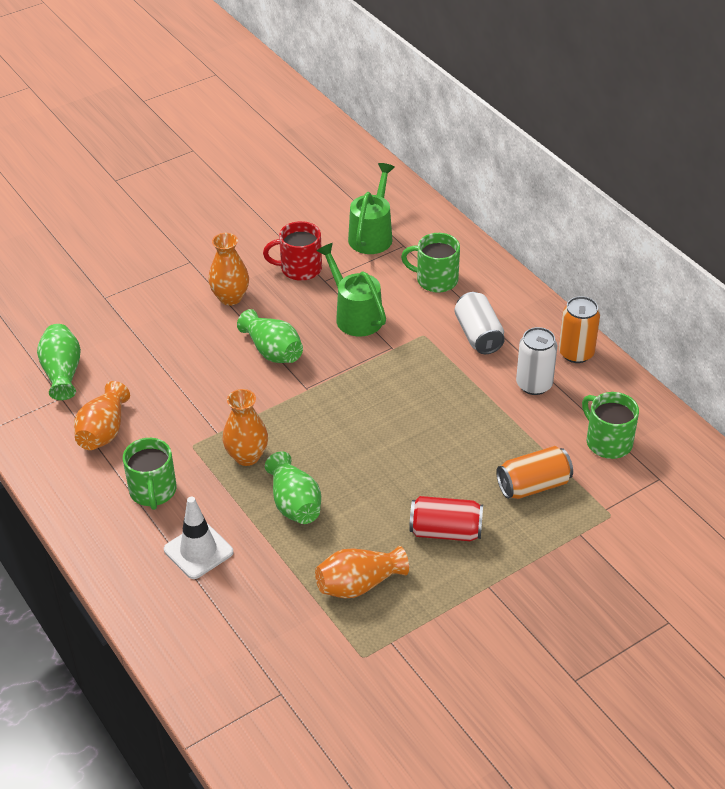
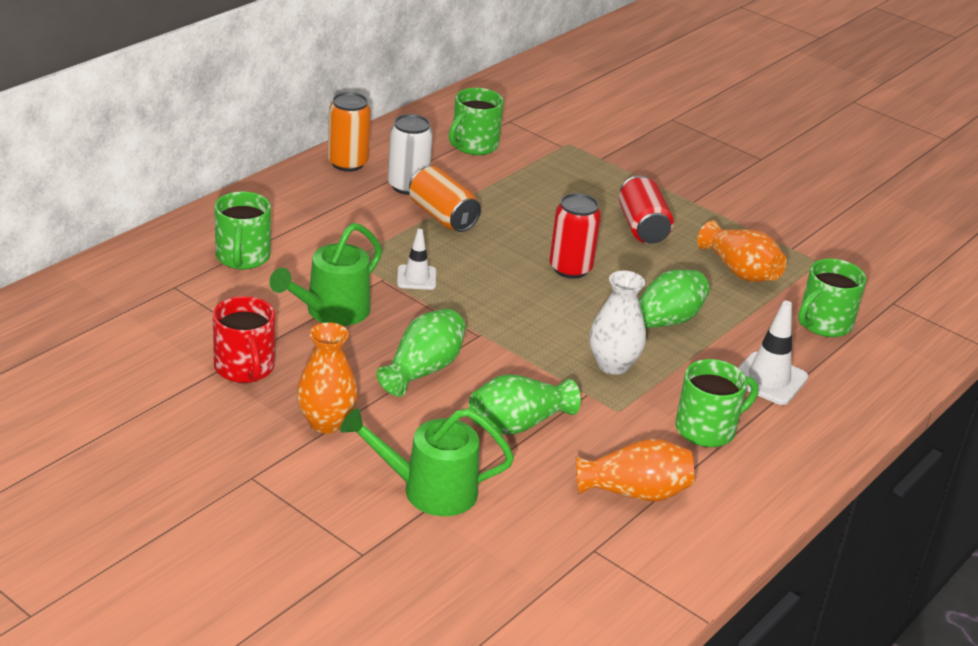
camera: 110 degrees left, 10 degrees down
green vase [37,324,81,400] -> green vase moved to [469,374,581,435]
orange vase [223,389,268,466] -> white vase [589,271,646,375]
green watering can [348,163,395,254] -> green watering can moved to [340,408,514,516]
white can [454,292,505,354] -> none
orange can [496,446,573,499] -> orange can moved to [409,166,481,232]
none -> white traffic cone [397,229,436,290]
none -> red can [549,193,601,279]
none -> green mug [798,259,866,337]

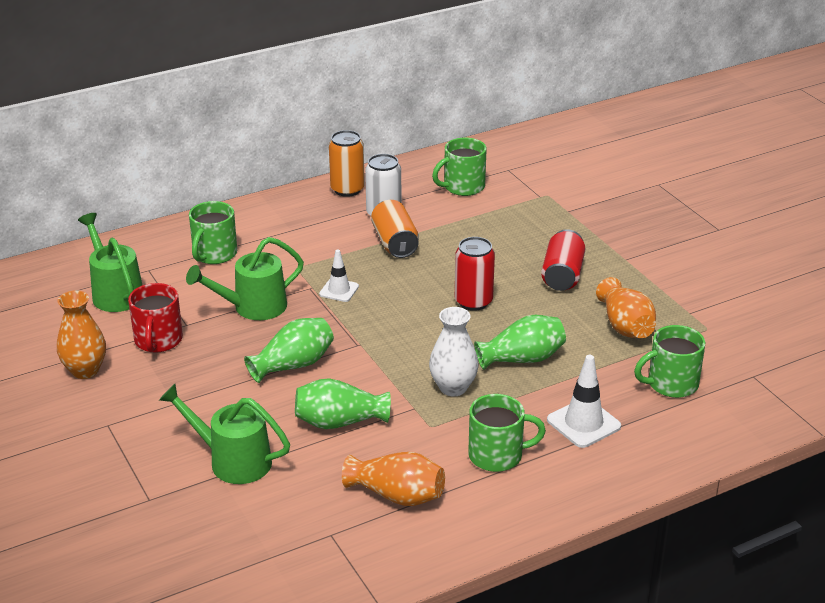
camera: 25 degrees right, 0 degrees up
orange vase [296,322,358,433] -> orange vase moved to [57,290,106,379]
none -> green watering can [78,213,142,312]

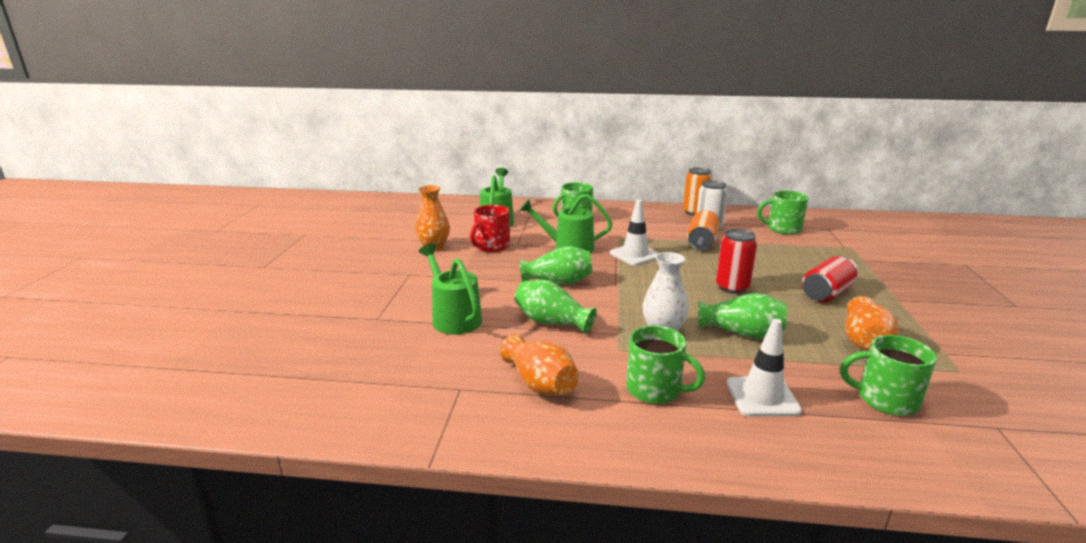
camera: 35 degrees right, 10 degrees down
white traffic cone [319,250,359,302] -> white traffic cone [610,199,659,266], size x1.55

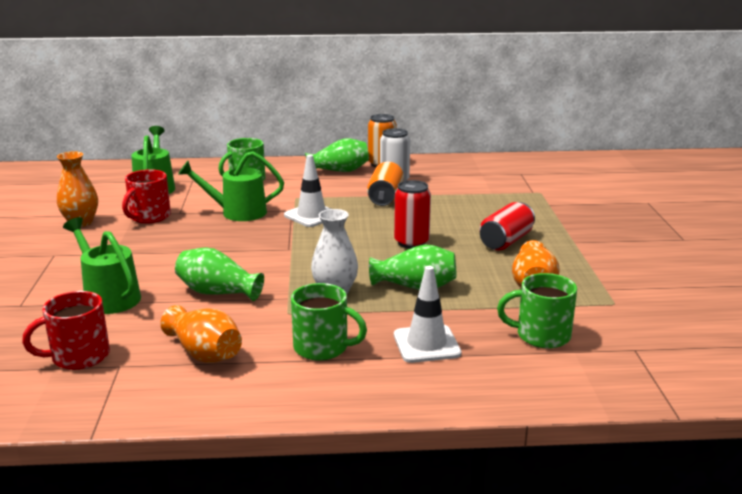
camera: 10 degrees left, 0 degrees up
green vase [520,246,593,284] -> green vase moved to [305,138,369,172]
green mug [757,190,808,235] -> none
none -> red mug [22,291,110,370]

